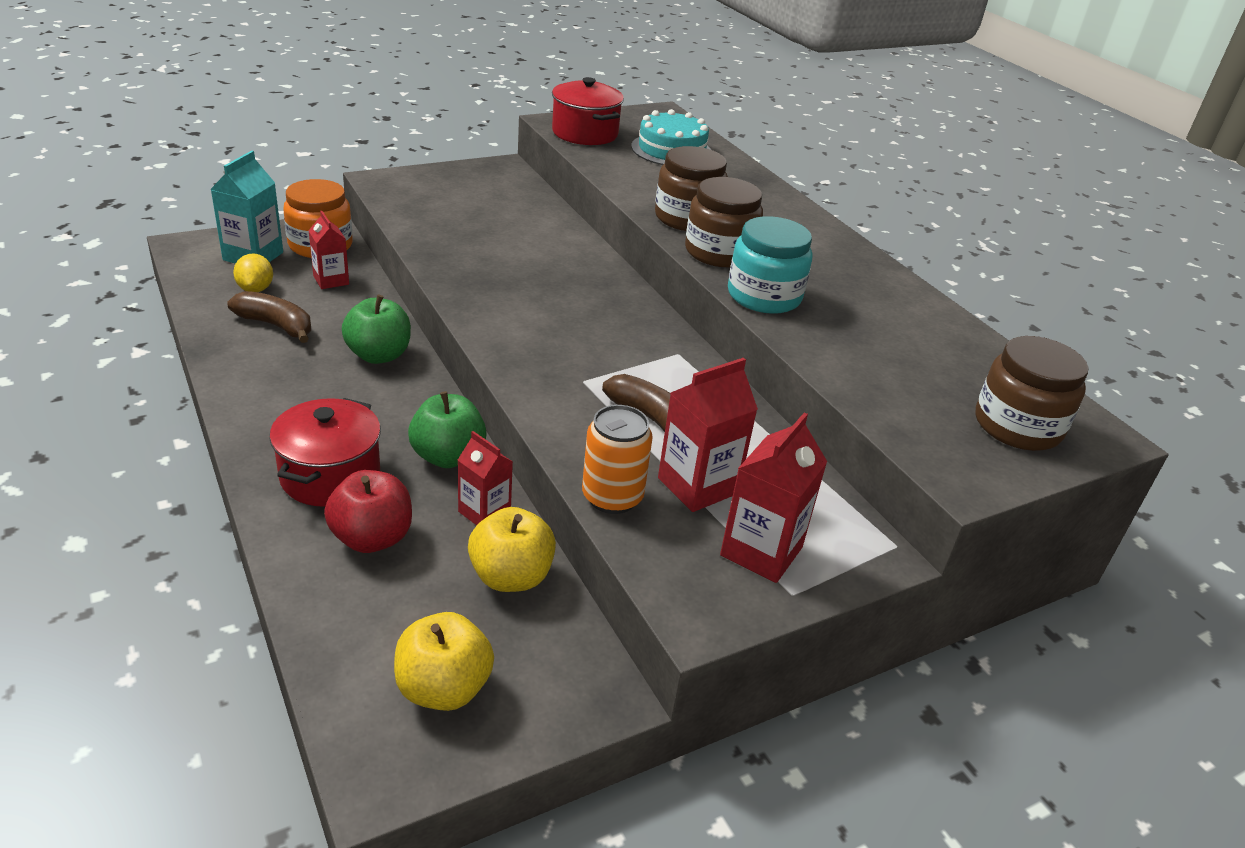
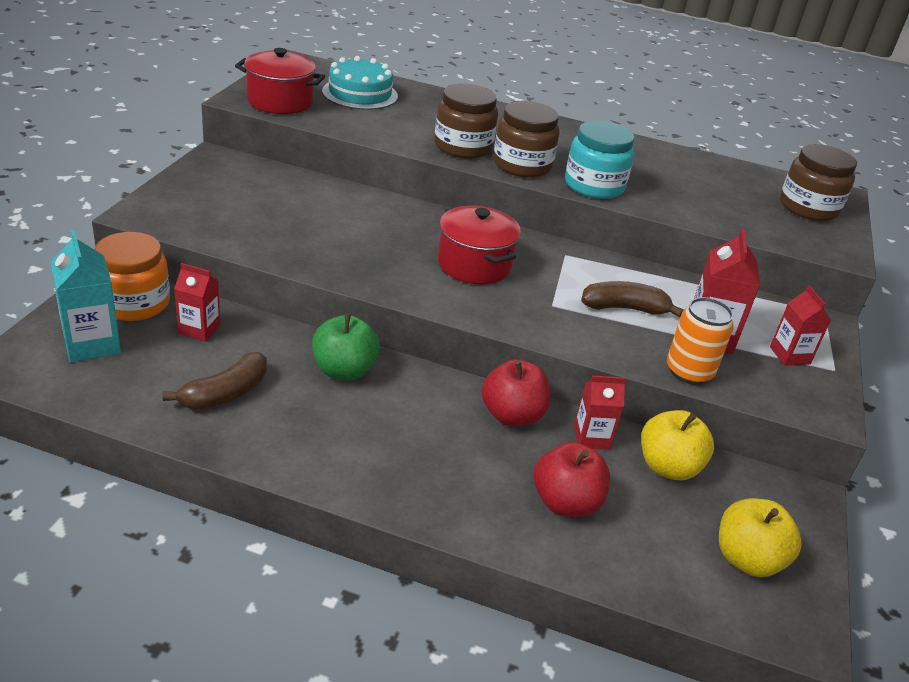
camera: 45 degrees left, 0 degrees up
brown banana [227,291,311,343] -> brown banana turned 150 degrees clockwise [162,352,267,410]
yellow lemon [233,253,273,292] -> none
red pot [269,398,381,507] -> red pot moved to [438,206,521,284]
green apple [408,391,487,468] -> red apple [482,359,550,427]
red carton [720,412,827,583] -> red carton [770,285,831,365], size x0.66

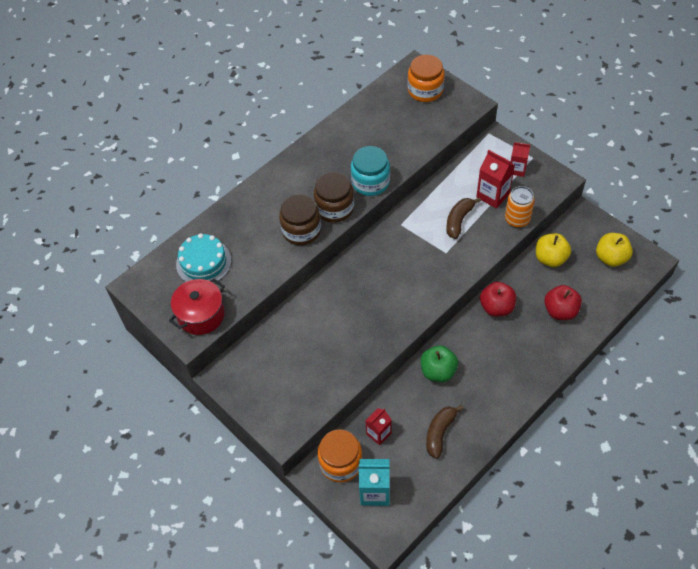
camera: 55 degrees left, 20 degrees up
brown banana [162,352,267,410] -> brown banana turned 135 degrees counterclockwise [426,405,463,459]
red pot [438,206,521,284] -> none
red carton [574,375,626,450] -> none
brown jar [780,144,857,221] -> orange jar [408,55,444,102]

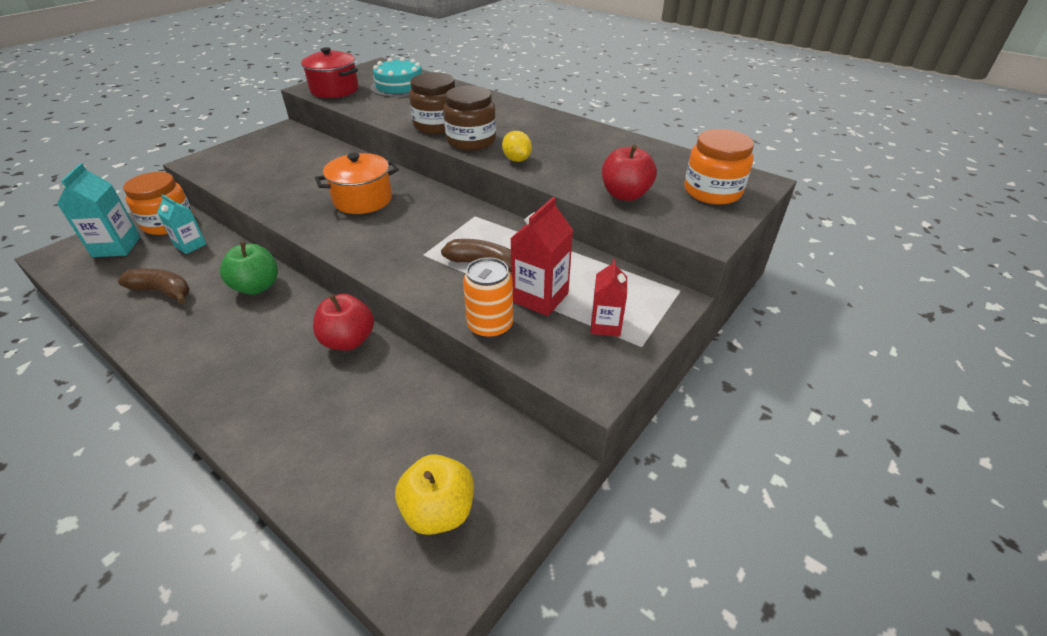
camera: 80 degrees right, 15 degrees down
turquoise jar [351,146,390,196] -> yellow lemon [502,131,532,162]
red carton [366,408,392,445] -> turquoise carton [157,194,206,254]
yellow apple [536,233,571,267] -> none
red apple [544,285,582,320] -> red apple moved to [602,145,657,201]
none -> orange pot [315,153,399,214]

